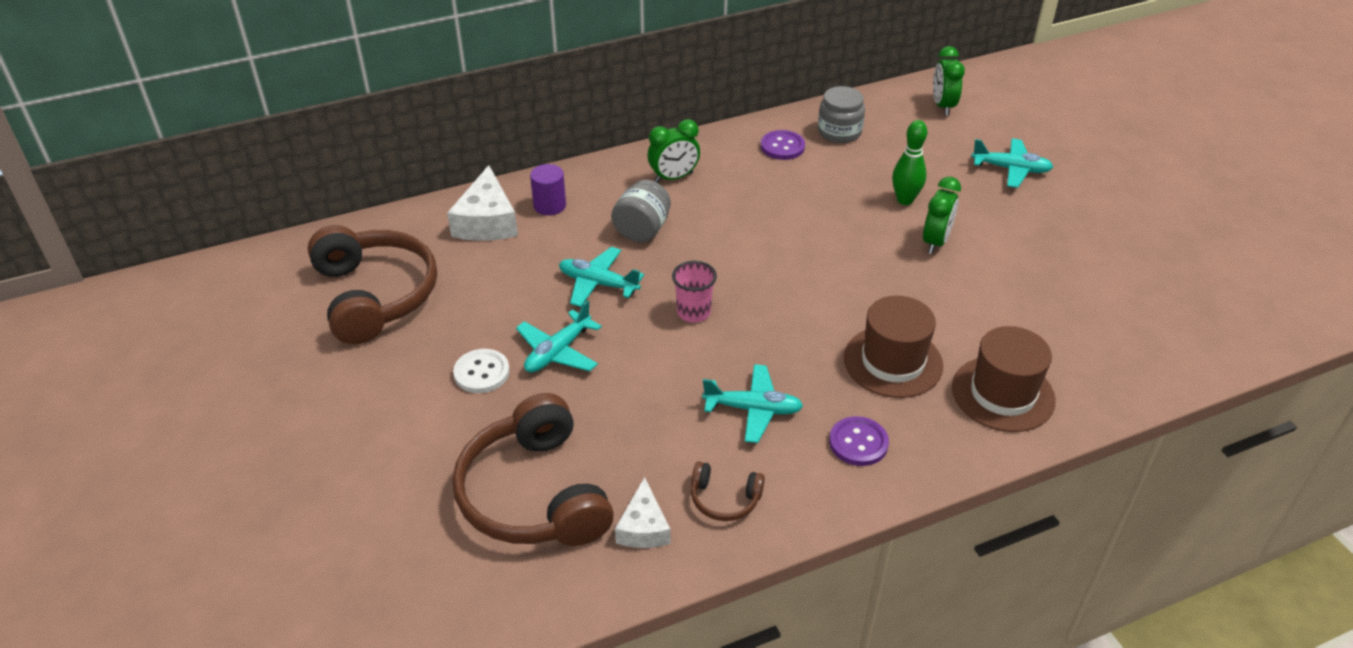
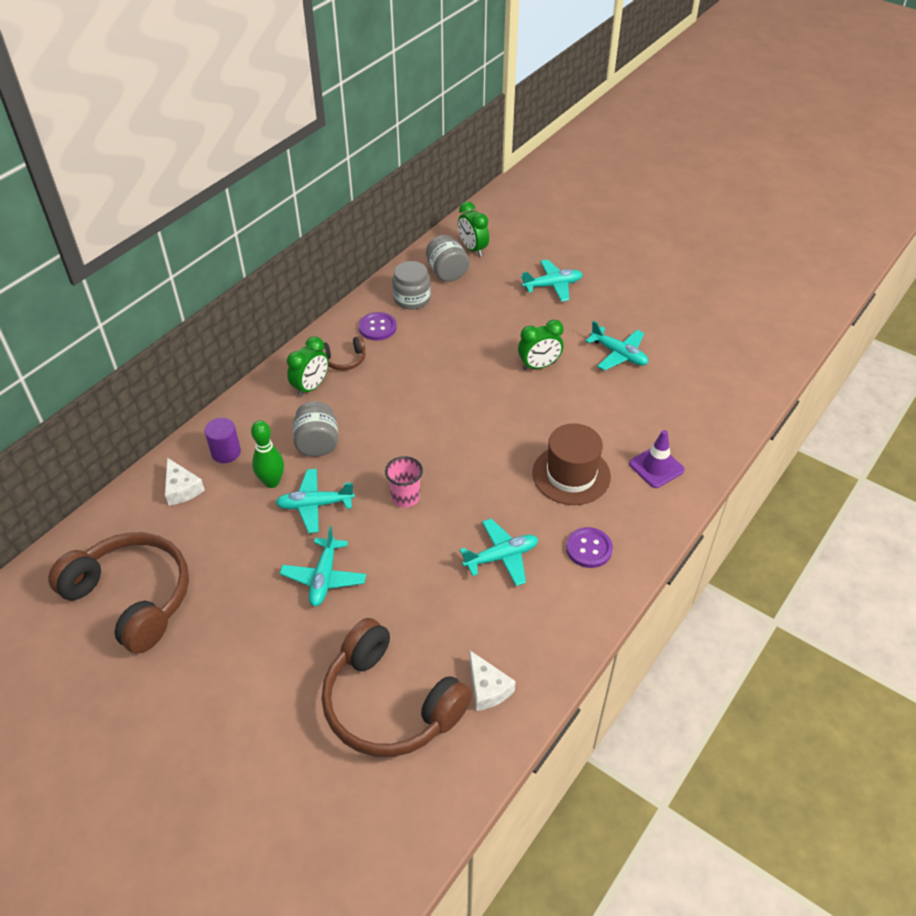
camera: 30 degrees left, 5 degrees up
white cheese [447,165,518,241] -> white cheese [165,458,205,505], size x0.63
white button [453,349,510,393] -> none
brown headphones [691,461,765,521] -> brown headphones moved to [322,336,366,370]
green bowling pin [892,120,928,205] -> green bowling pin moved to [251,420,284,488]
green clock [923,177,961,254] -> green clock turned 75 degrees clockwise [518,319,563,370]
brown hat [952,326,1056,432] -> purple traffic cone [629,430,685,488]
none -> grey jar [426,235,470,282]
none -> turquoise plane [586,321,648,371]

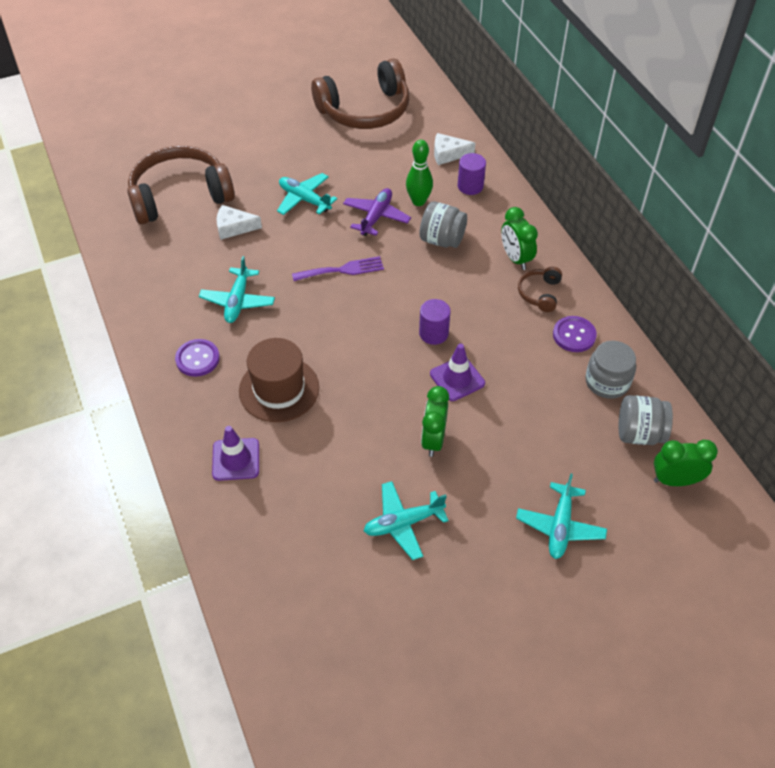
camera: 120 degrees right, 5 degrees up
turquoise plane [275,469,355,533] -> purple plane [343,188,411,236]
pink cup [385,456,423,508] -> purple fork [292,256,384,281]
white cheese [469,651,516,711] -> white cheese moved to [217,205,262,240]
none -> purple cylinder [419,299,451,345]
none -> purple traffic cone [430,343,485,401]

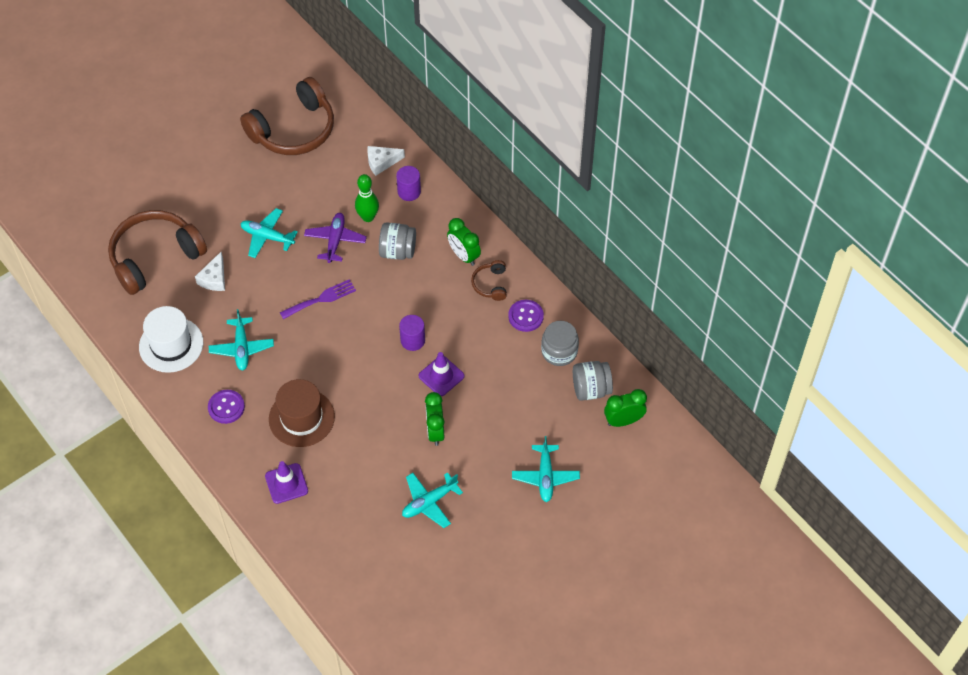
camera: 15 degrees left, 5 degrees up
white cheese [217,205,262,240] -> white cheese turned 60 degrees counterclockwise [195,252,225,291]
none -> white hat [139,306,203,373]

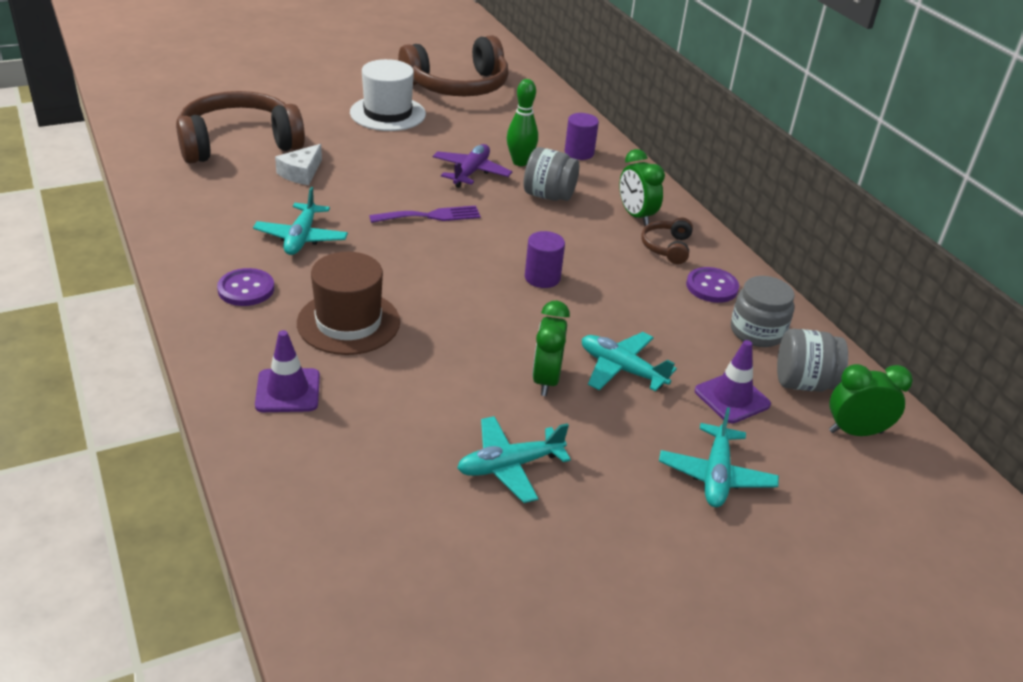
camera: 10 degrees right, 20 degrees down
white hat [139,306,203,373] -> white hat moved to [350,59,426,131]
turquoise plane [240,208,298,258] -> turquoise plane moved to [582,332,677,391]
white cheese [367,146,405,176] -> none
purple traffic cone [419,352,464,396] -> purple traffic cone moved to [695,340,771,423]

